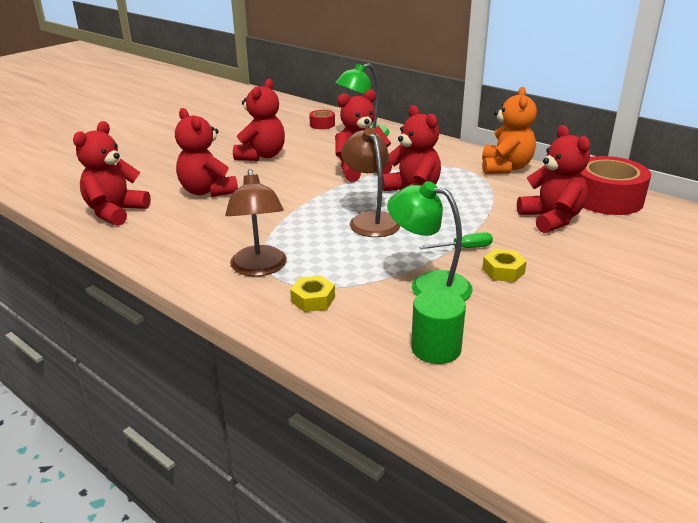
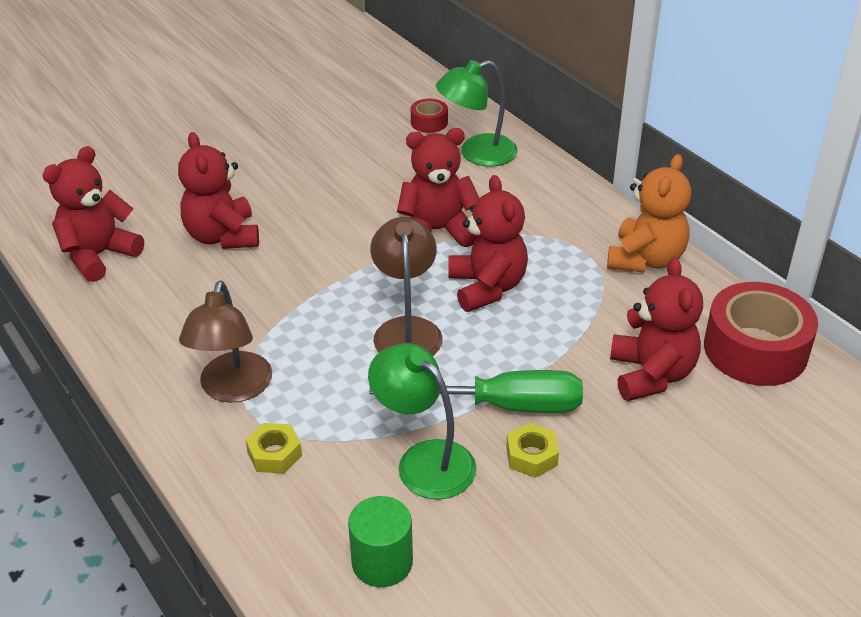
camera: 15 degrees right, 10 degrees up
red teddy bear [233,79,285,161] -> none
green screwdriver [419,232,493,249] -> green screwdriver [369,370,583,413], size x2.07

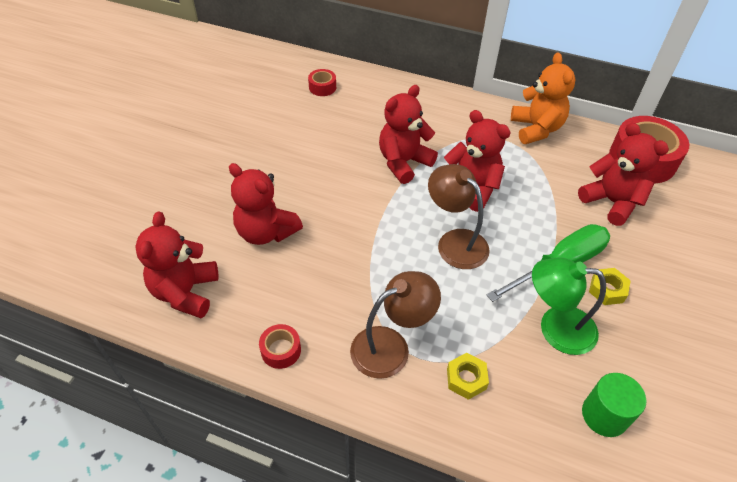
camera: 35 degrees left, 10 degrees up
brown lamp [179,280,272,403] -> brown lamp turned 90 degrees counterclockwise [350,271,441,379]
green lamp [436,60,518,167] -> none
none -> red tape [259,324,301,369]

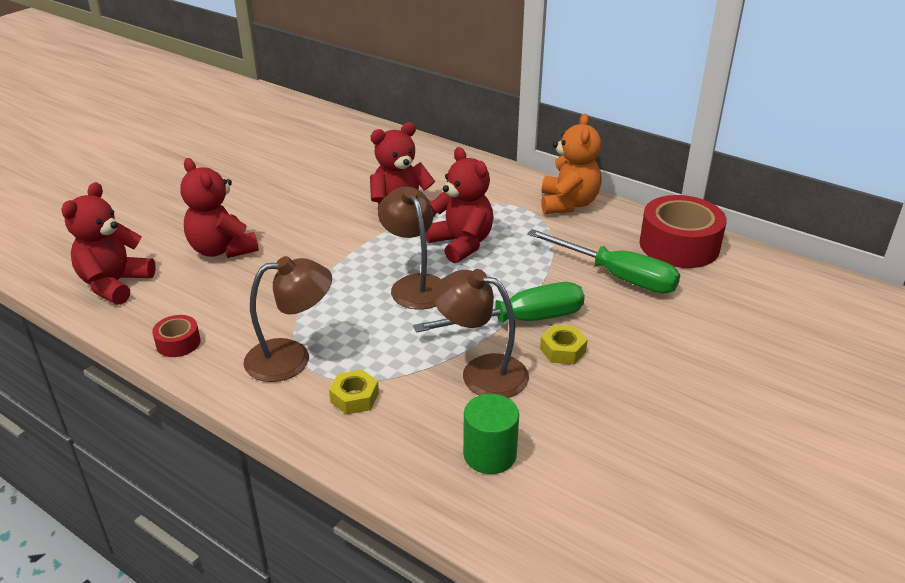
camera: 15 degrees right, 15 degrees down
red tape [308,69,336,96] -> none
green lamp [532,257,606,355] -> brown lamp [433,269,529,398]
red teddy bear [578,123,669,226] -> green screwdriver [527,229,680,294]

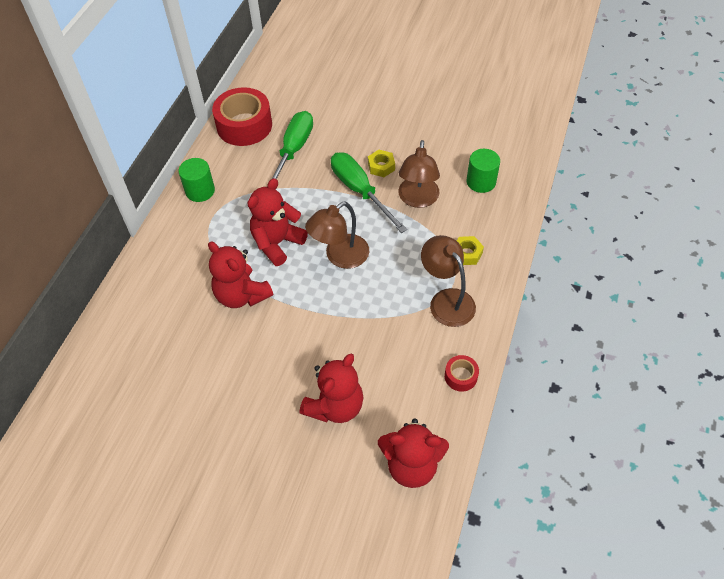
camera: 105 degrees left, 20 degrees up
orange teddy bear [541,113,602,214] -> green cylinder [179,158,215,202]

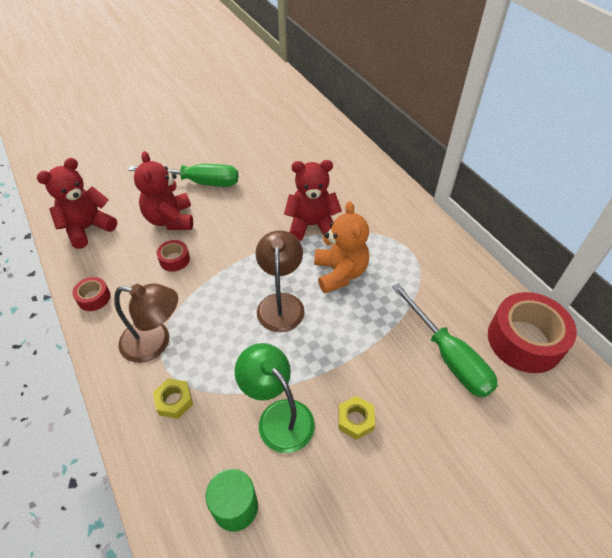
camera: 130 degrees right, 5 degrees down
green cylinder [179,158,215,202] -> none
red teddy bear [248,178,308,266] -> orange teddy bear [314,201,369,293]
green screwdriver [331,152,407,233] -> green screwdriver moved to [128,164,239,187]
brown lamp [399,140,440,208] -> green lamp [235,343,315,453]
none -> red tape [157,240,190,272]

